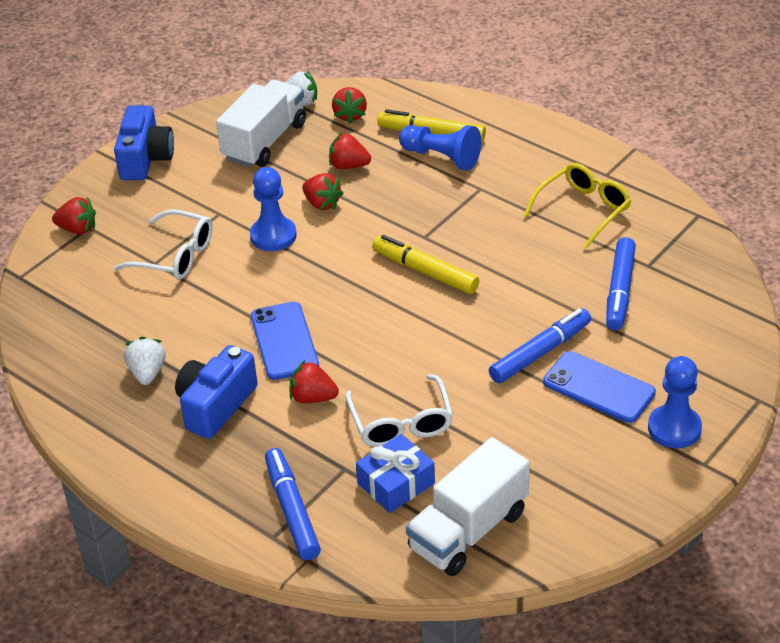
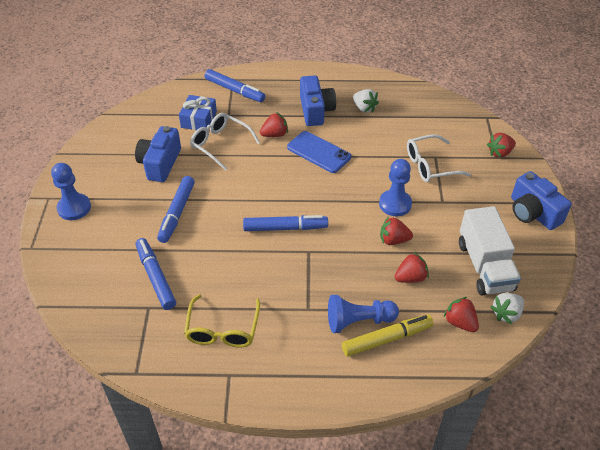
camera: 140 degrees right, 5 degrees up
yellow marker [372,235,479,294] -> blue marker [243,215,328,231]
white truck [406,437,530,576] -> none
blue phone [543,351,656,423] -> none
none -> blue camera [135,126,181,182]

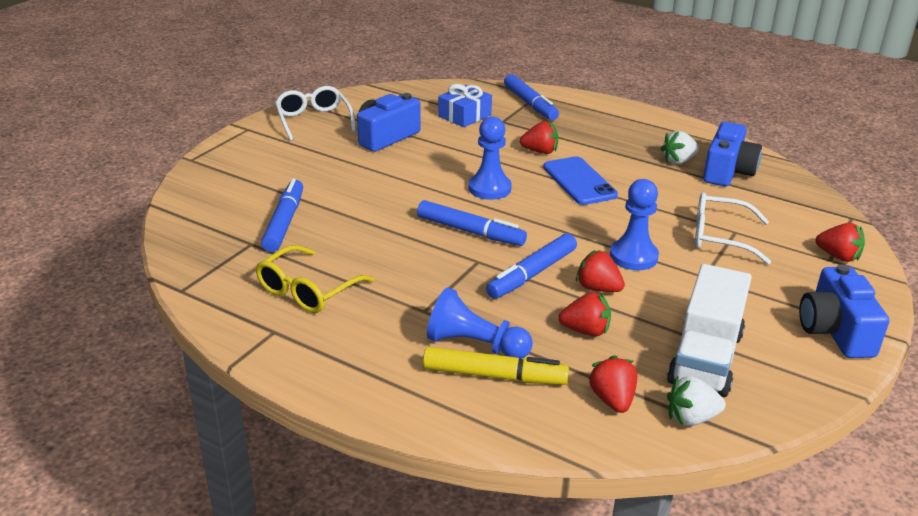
camera: 30 degrees right, 15 degrees down
blue pawn [51,163,91,220] -> blue pawn moved to [469,116,512,200]
blue marker [157,176,195,243] -> blue marker moved to [486,233,577,299]
white glasses [190,113,260,171] -> white glasses moved to [275,86,355,141]
blue camera [300,75,336,126] -> blue camera moved to [703,122,762,186]
white strawberry [353,89,379,113] -> white strawberry turned 75 degrees clockwise [661,131,699,164]
red strawberry [487,133,516,158] -> red strawberry turned 150 degrees counterclockwise [816,223,865,262]

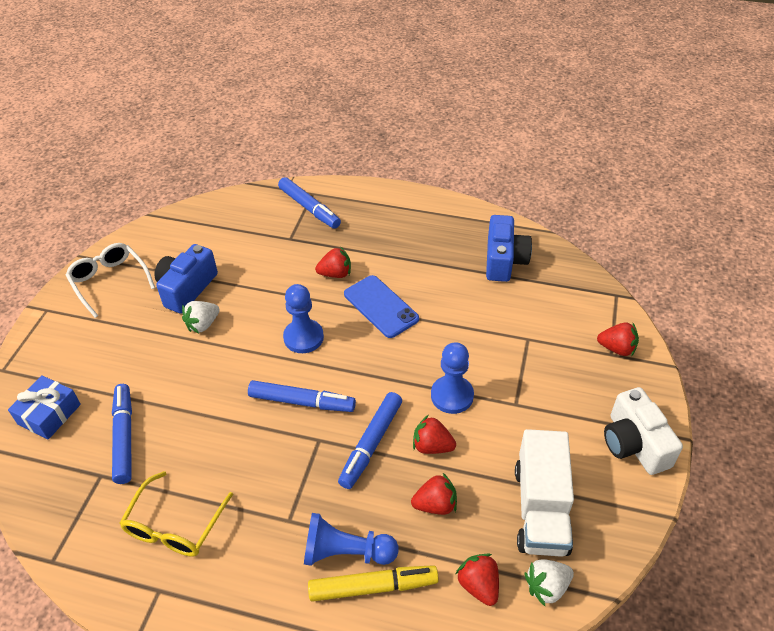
camera: 15 degrees left, 15 degrees up
blue gift [438,84,492,127] -> blue gift moved to [8,375,81,440]
white strawberry [661,131,699,164] -> white strawberry moved to [182,301,220,333]
white glasses [695,192,771,264] -> none
blue camera [799,264,889,358] -> white camera [604,387,683,475]

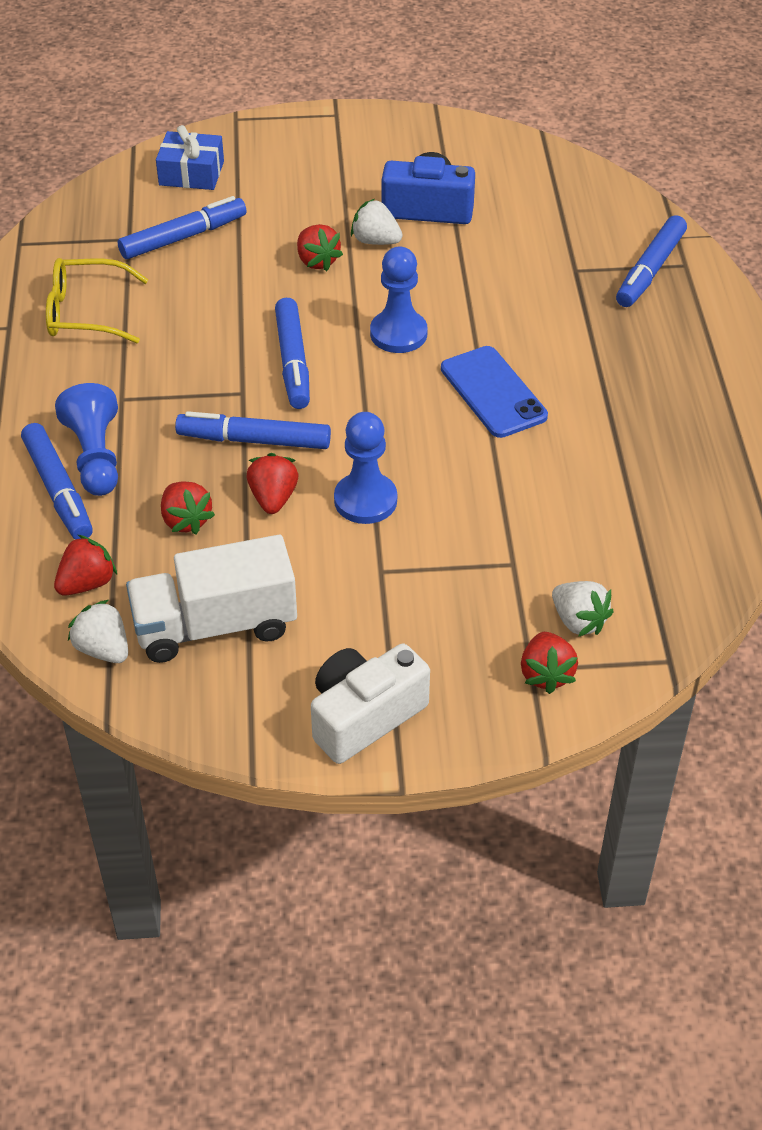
camera: 70 degrees right, 0 degrees up
white glasses [66,243,155,318] -> none
yellow marker [308,565,439,602] -> blue marker [21,423,93,540]
red strawberry [315,246,351,278] -> red strawberry moved to [297,224,343,271]
blue phone [344,275,419,338] -> blue phone turned 60 degrees counterclockwise [441,346,548,438]
blue camera [486,215,532,282] -> none
none -> white strawberry [552,581,614,637]

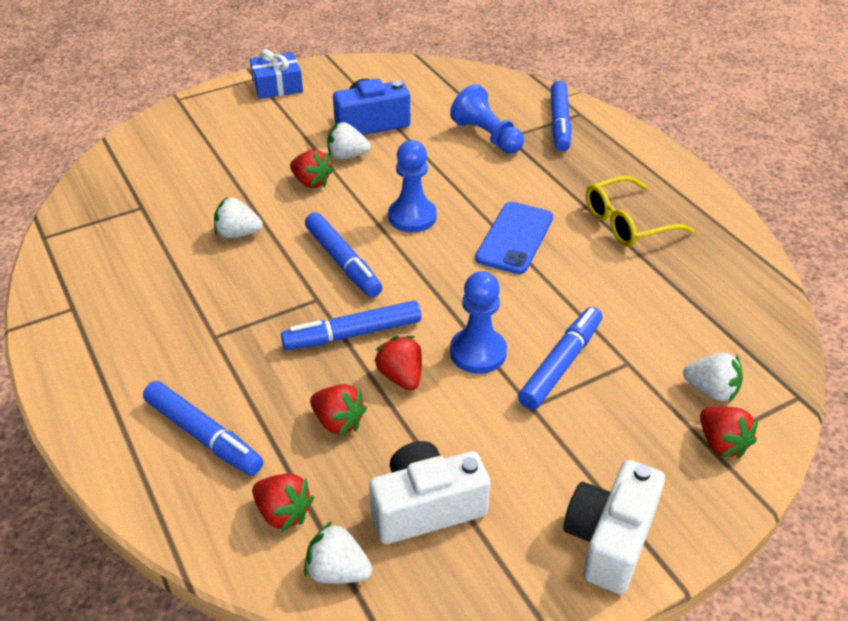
camera: 25 degrees left, 5 degrees down
yellow glasses [46,258,148,343] -> yellow glasses moved to [586,176,694,247]
red strawberry [54,535,117,596] -> red strawberry turned 105 degrees clockwise [252,474,314,532]
blue pawn [55,383,118,496] -> blue pawn moved to [450,84,524,154]
blue marker [118,196,247,259] -> blue marker moved to [518,307,602,410]
white truck [126,535,297,663] -> white camera [369,441,490,544]
blue gift [156,125,224,190] -> blue gift moved to [250,49,303,99]
blue phone [441,346,548,438] -> blue phone turned 75 degrees clockwise [475,202,553,274]
none -> white strawberry [214,197,263,238]

